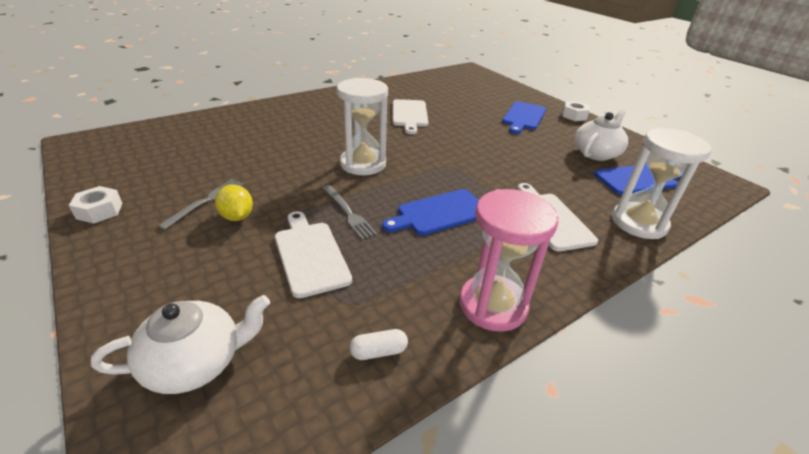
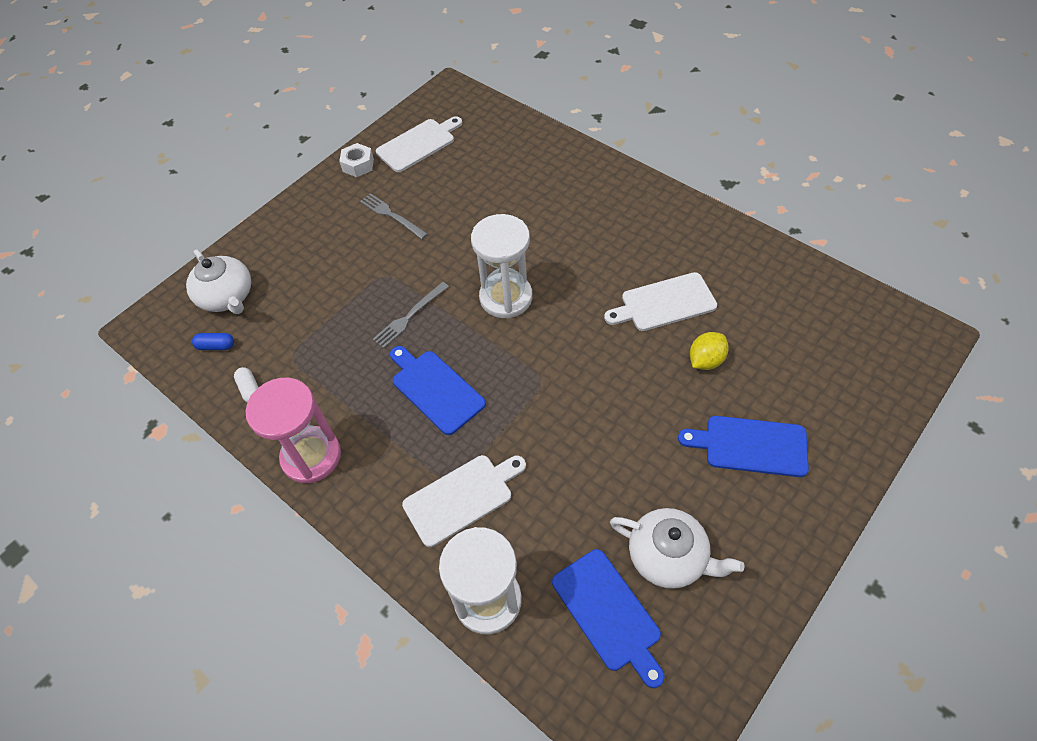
camera: 80 degrees right, 20 degrees up
grey fork [158,179,244,230] -> grey fork turned 150 degrees counterclockwise [360,193,428,239]
yellow lemon [215,184,253,221] -> yellow lemon moved to [690,332,729,370]
white cutting board [275,211,352,298] -> white cutting board moved to [376,116,462,172]
white nut [563,101,590,121] -> none
none -> blue capsule [192,333,234,350]

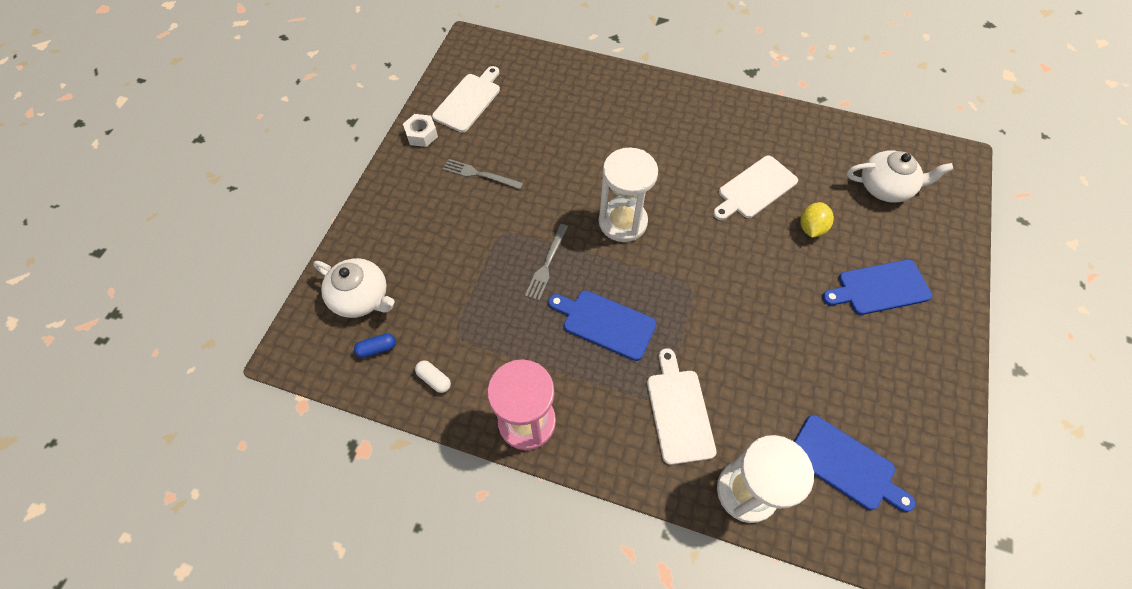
camera: 25 degrees left, 5 degrees up
white cutting board [402,455,526,547] -> white cutting board turned 45 degrees counterclockwise [647,348,716,465]
white teapot [610,508,744,589] -> white teapot moved to [847,150,954,203]

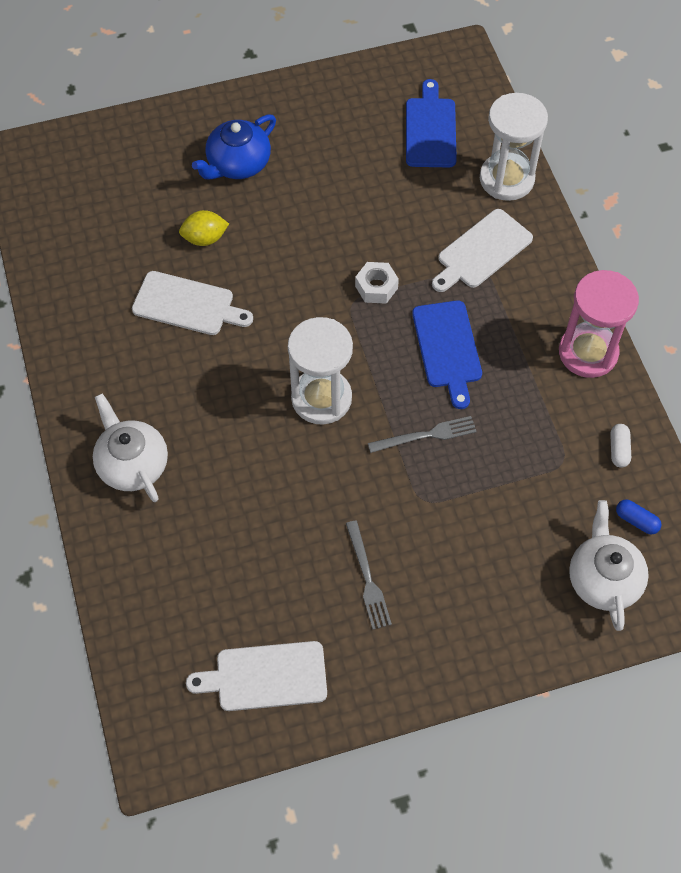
camera: 125 degrees left, 0 degrees up
white nut [403,114,438,147] -> white nut moved to [355,262,399,304]
blue cutting board [822,259,932,315] -> blue teapot [192,114,276,179]
white teapot [847,150,954,203] -> white teapot moved to [93,393,168,502]

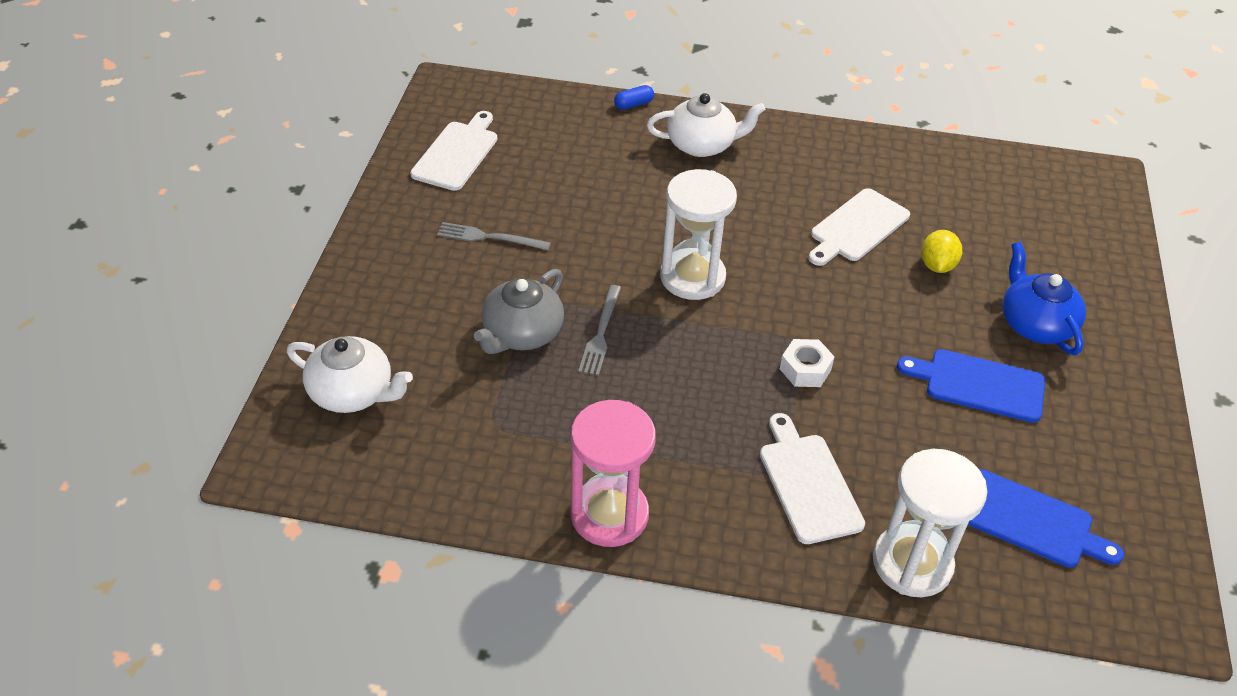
camera: 115 degrees right, 15 degrees down
blue cutting board [412,300,482,409] -> blue cutting board moved to [897,349,1045,423]
white capsule [610,424,631,468] -> none
blue capsule [616,499,661,534] -> blue capsule moved to [614,85,654,110]
none -> grey teapot [474,269,564,354]

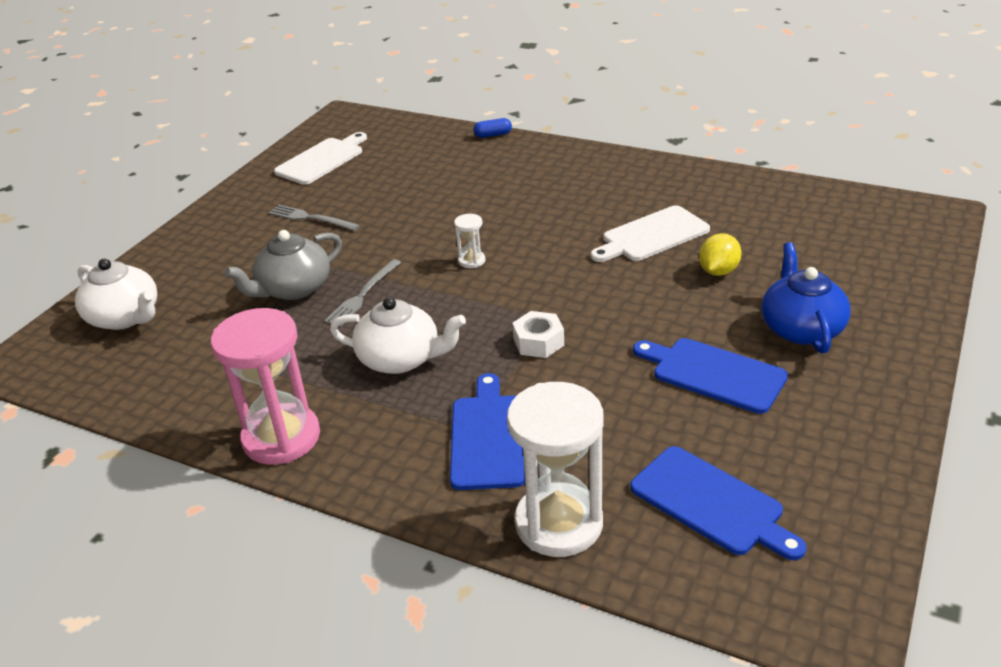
camera: 20 degrees right, 10 degrees down
white teapot [647,93,766,157] -> white teapot moved to [330,297,466,374]
white hourglass [660,169,737,300] -> white hourglass [454,214,485,268], size x0.44
white cutting board [760,413,865,544] -> blue cutting board [450,373,525,490]

